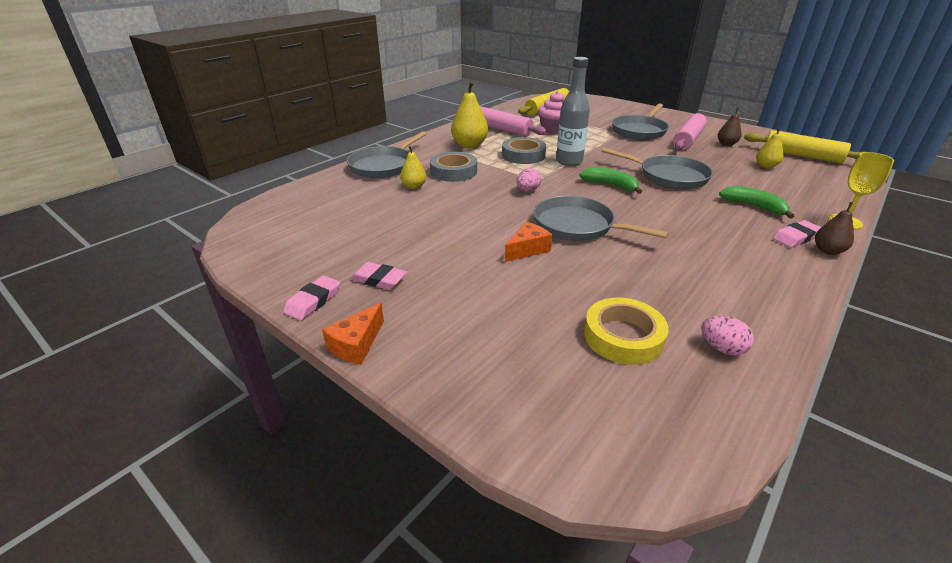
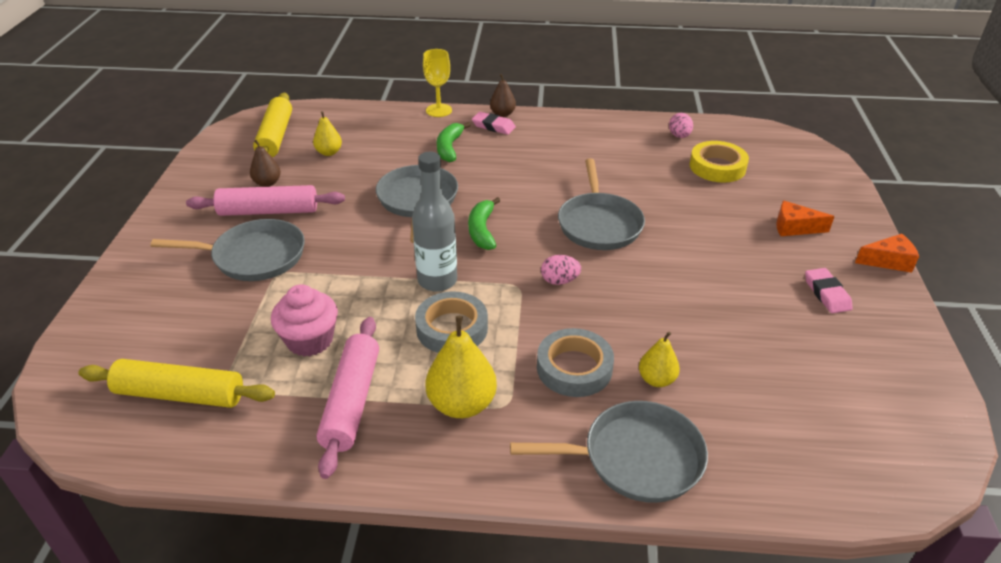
camera: 125 degrees left, 5 degrees up
pink eraser [283,275,340,321] -> none
orange cheese [505,222,552,262] -> orange cheese moved to [776,201,835,236]

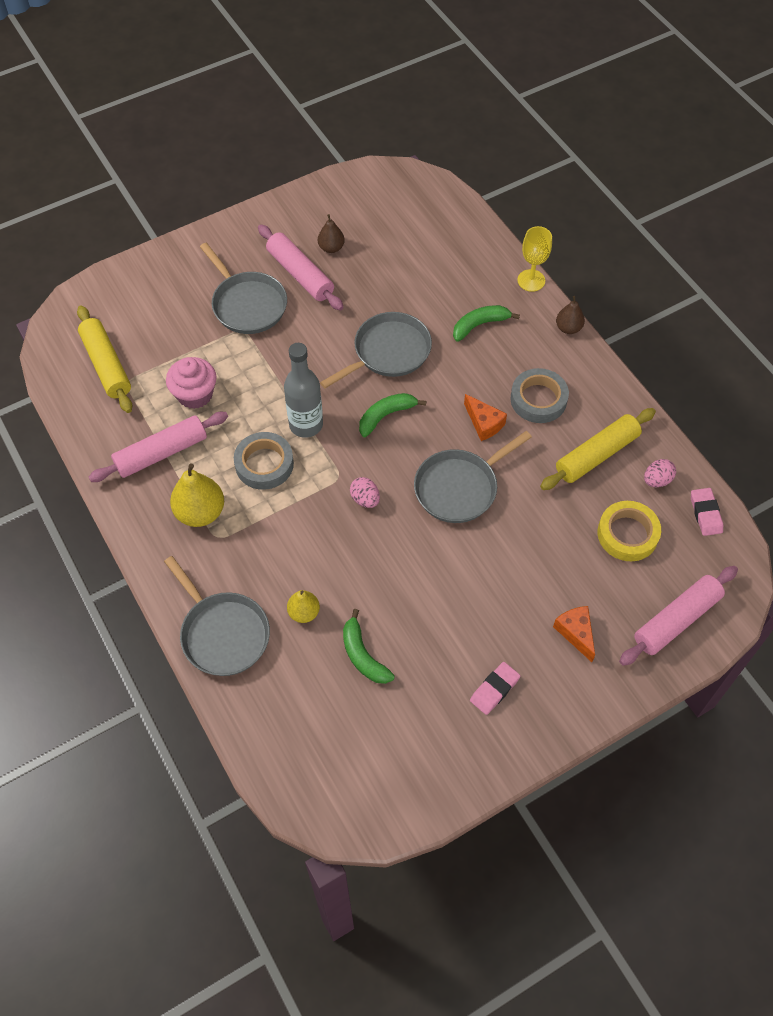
camera: 55 degrees right, 20 degrees up
yellow rolling pin [253,93,292,157] -> yellow rolling pin moved to [540,408,656,490]
yellow pear [313,111,342,156] -> none
pink eraser [472,112,516,135] -> pink eraser moved to [691,488,723,536]
grey tape [537,328,614,397] -> grey tape moved to [510,368,569,423]
orange cheese [855,234,919,273] -> orange cheese moved to [464,394,507,441]
none -> green banana [343,609,395,684]
none -> pink rolling pin [619,566,738,666]

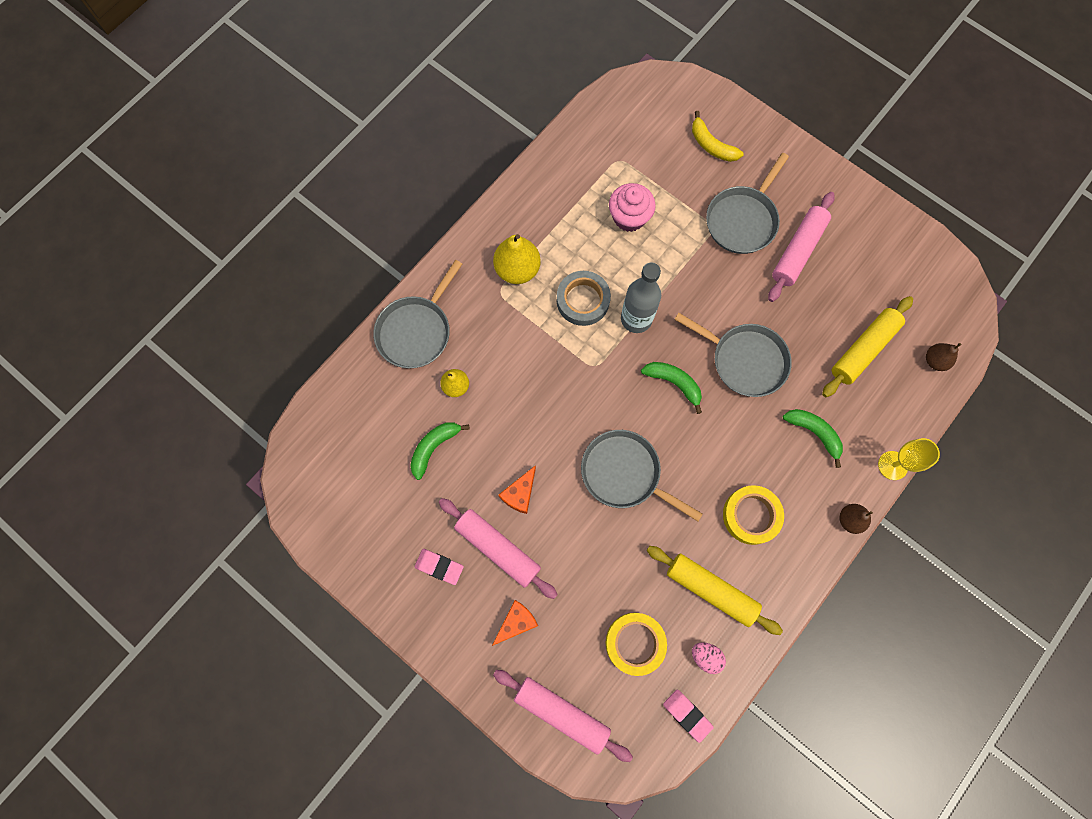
camera: 70 degrees right, 15 degrees up
yellow rolling pin [77,306,132,413] -> yellow rolling pin moved to [822,296,913,397]
pink rolling pin [89,412,228,482] -> pink rolling pin moved to [439,498,558,599]
brown pear [318,214,345,253] -> brown pear moved to [926,343,962,371]
pink egg [350,477,380,508] -> none
orange cheese [464,394,507,441] -> orange cheese moved to [498,465,536,514]
grey tape [510,368,569,423] -> yellow tape [723,485,784,545]
pink eraser [691,488,723,536] -> pink eraser turned 75 degrees clockwise [663,689,714,743]
none -> yellow banana [692,111,744,162]

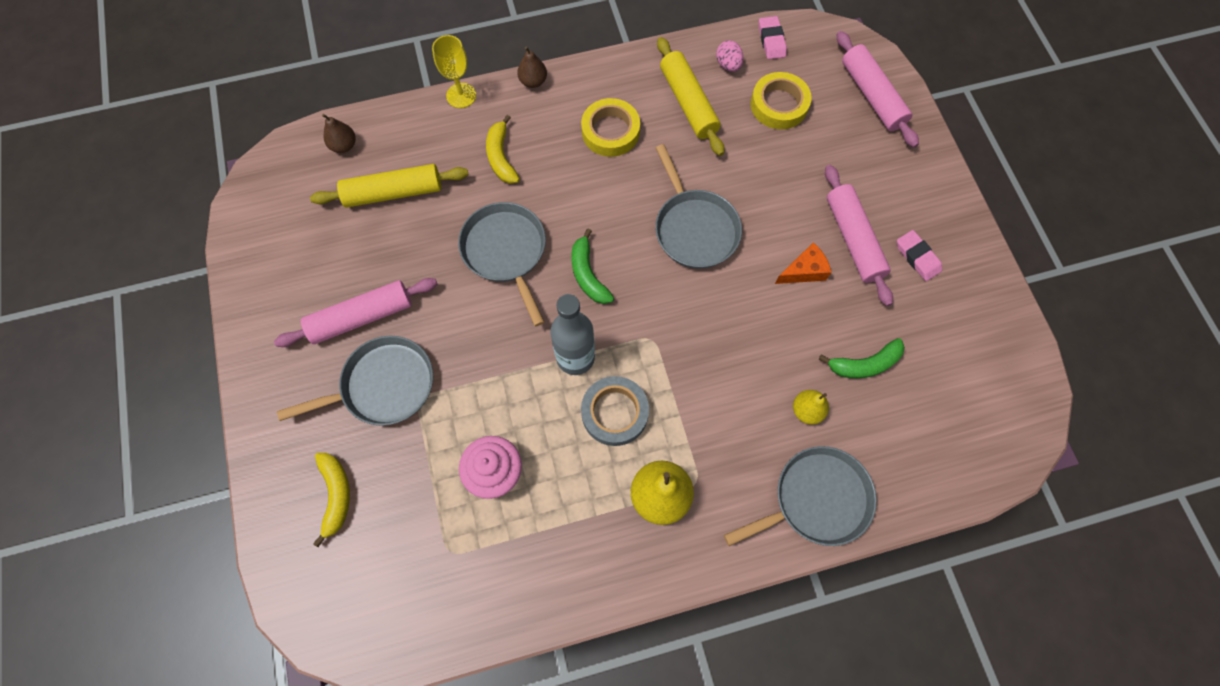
camera: 145 degrees left, 5 degrees down
orange cheese [492,600,538,646] -> none
green banana [783,409,843,468] -> yellow banana [486,115,520,184]

